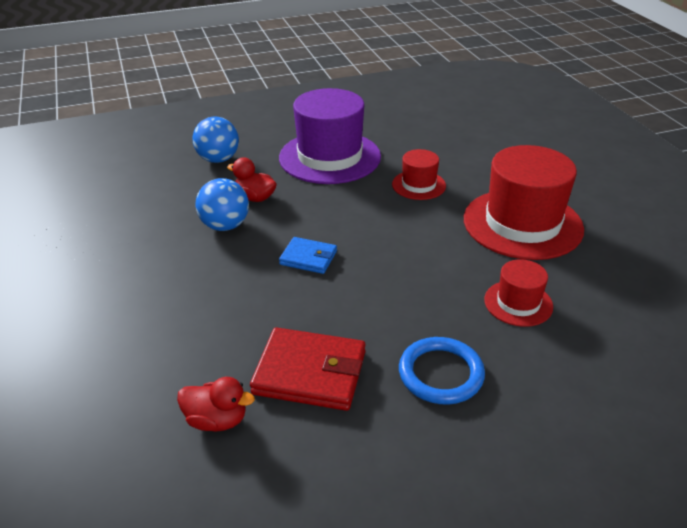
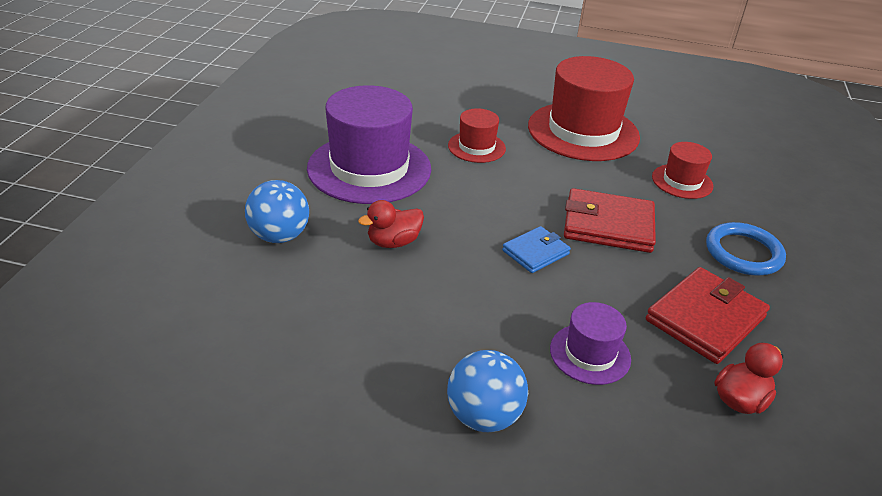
camera: 60 degrees left, 0 degrees up
blue ball [195,178,249,231] -> blue ball moved to [447,350,528,432]
none -> purple hat [550,302,631,385]
none -> red wallet [564,188,656,253]

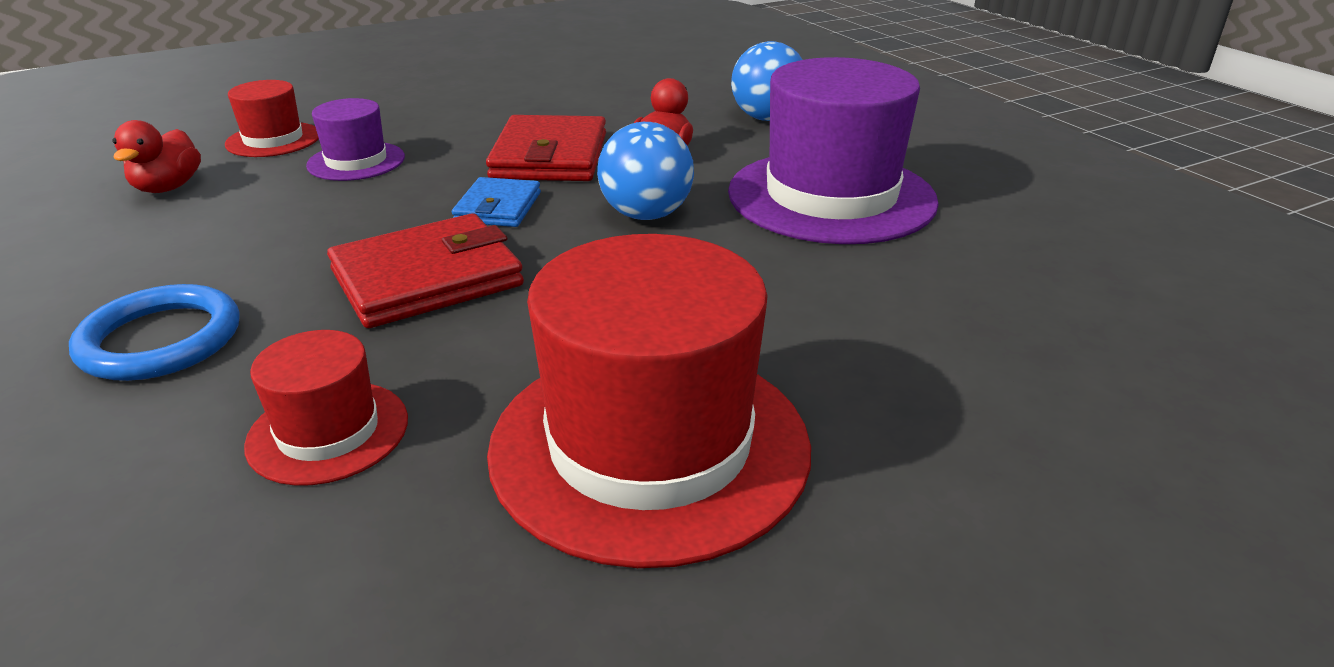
camera: 140 degrees right, 5 degrees down
blue ball [447,350,528,432] -> blue ball moved to [597,122,694,220]
red hat [448,108,506,163] -> red hat moved to [225,80,319,157]
red wallet [646,267,770,364] -> red wallet moved to [486,115,606,181]

